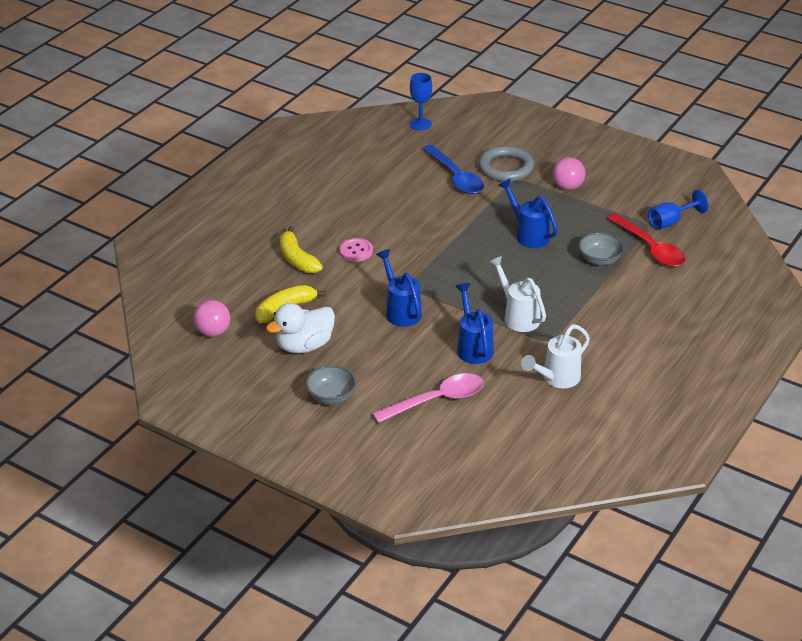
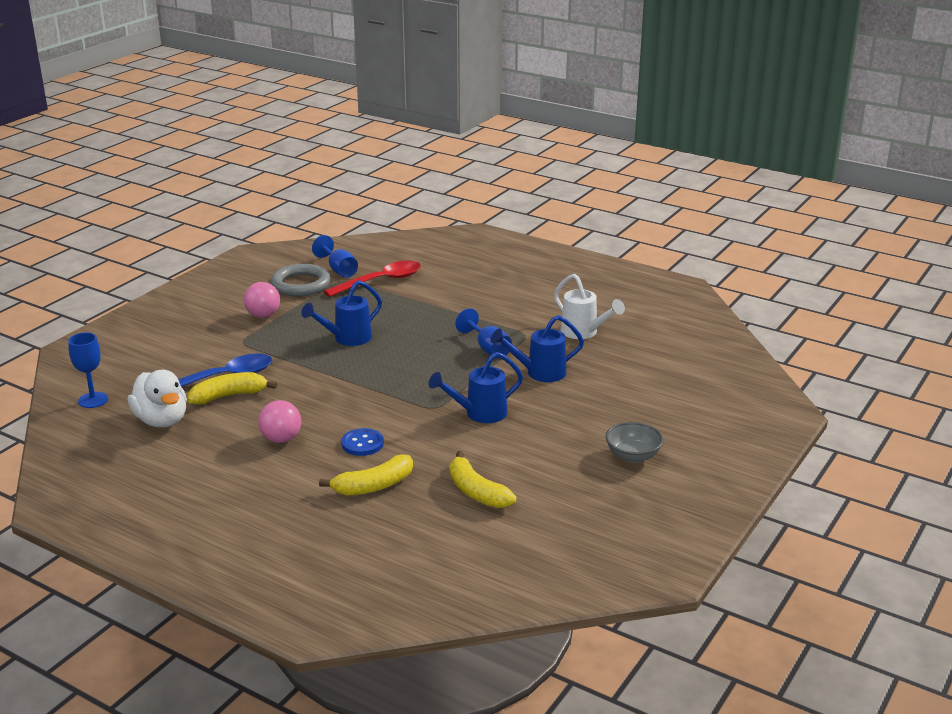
camera: 90 degrees left, 10 degrees down
pink ball [193,300,230,337] -> pink ball moved to [258,400,301,443]
white duck [266,303,335,353] -> white duck moved to [128,370,187,427]
pink button [339,238,373,262] -> blue button [341,428,384,456]
pink spoon [372,373,484,423] -> none
grey ring [478,146,534,182] -> grey ring moved to [271,264,331,297]
white watering can [488,256,546,332] -> blue goblet [455,308,512,358]
grey bowl [578,232,624,266] -> none
none -> yellow banana [188,372,277,405]

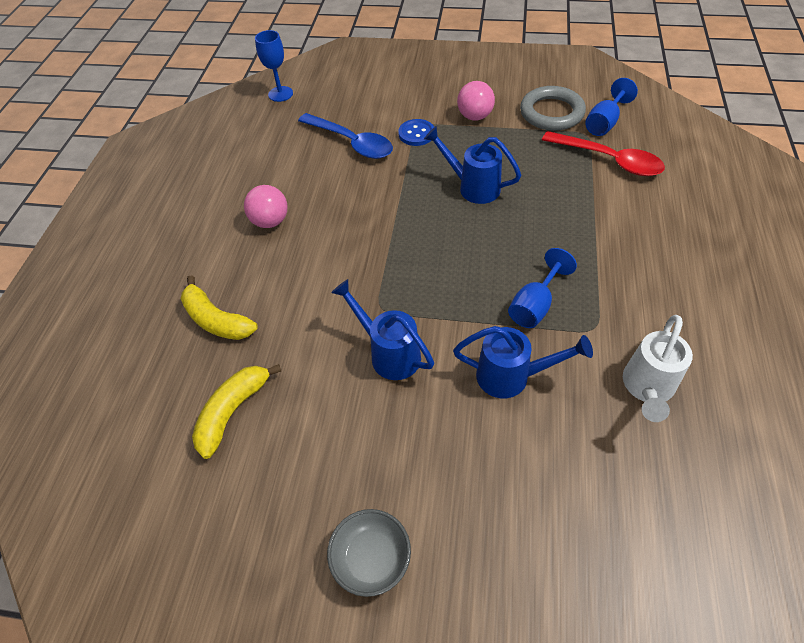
camera: 70 degrees right, 25 degrees up
white duck [128,370,187,427] -> none
yellow banana [188,372,277,405] -> none
blue button [341,428,384,456] -> blue button moved to [398,119,434,146]
blue watering can [490,315,584,382] -> blue watering can turned 135 degrees clockwise [453,326,593,398]

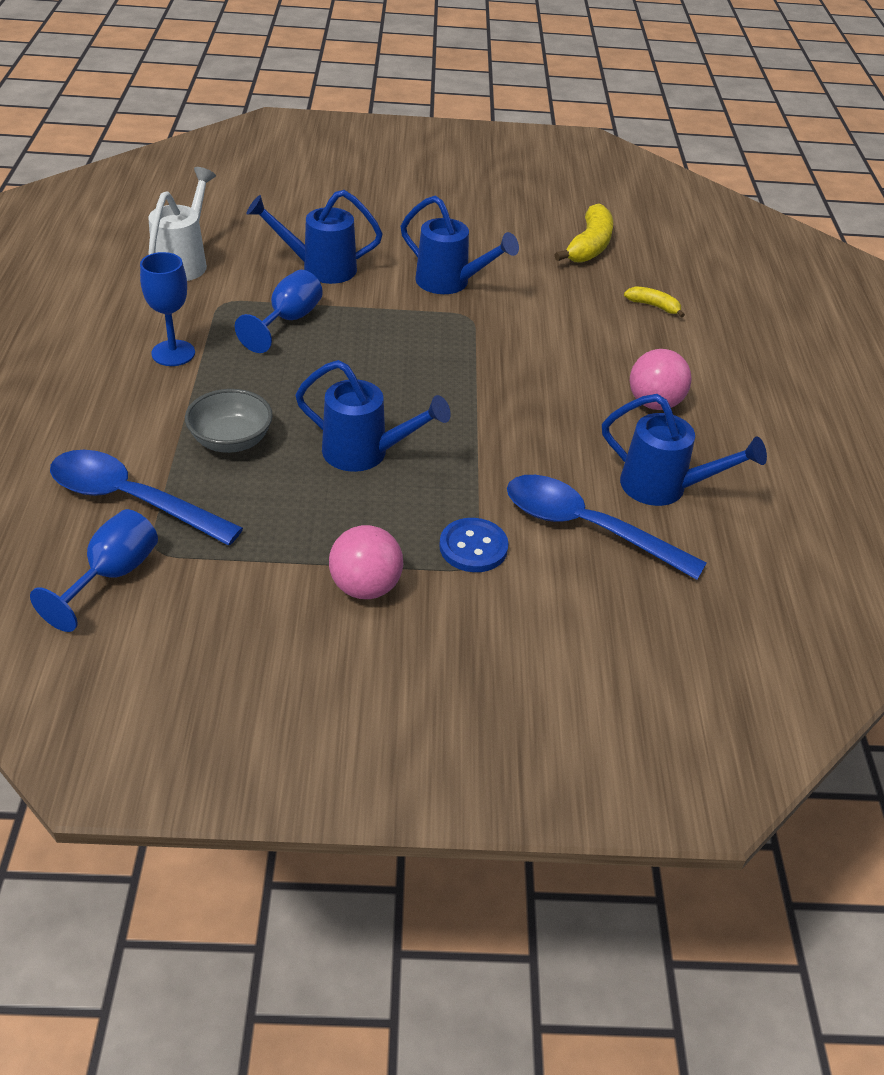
camera: 165 degrees right, 10 degrees down
yellow banana [181,275,258,340] -> yellow banana [624,286,685,318], size x0.55
blue goblet [255,30,293,102] -> blue goblet moved to [140,252,195,366]
grey bowl [327,509,411,597] -> grey bowl moved to [185,389,273,453]
grey ring [520,86,586,131] -> none
red spoon [542,131,665,176] -> blue spoon [50,450,243,546]
none -> blue watering can [602,394,767,506]

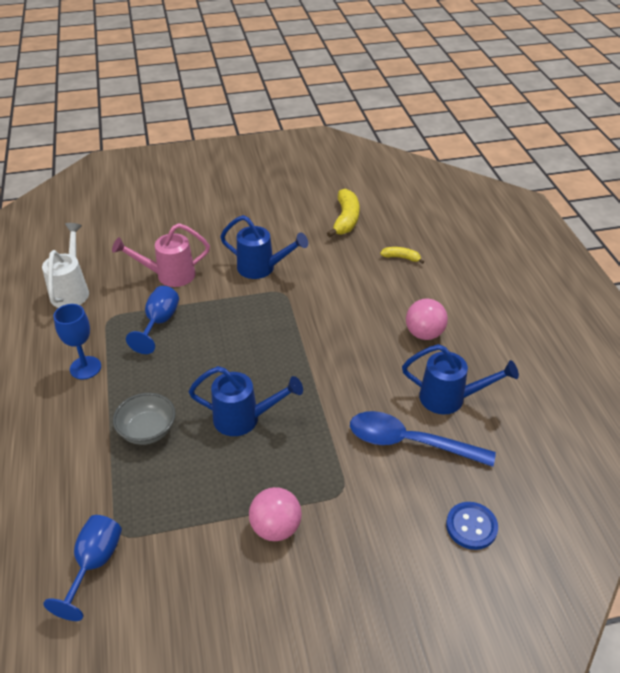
camera: 10 degrees left, 0 degrees up
blue spoon [50,450,243,546] -> none
blue watering can [247,190,383,284] -> pink watering can [112,223,210,287]
blue button [439,518,509,572] -> blue button moved to [446,502,498,550]

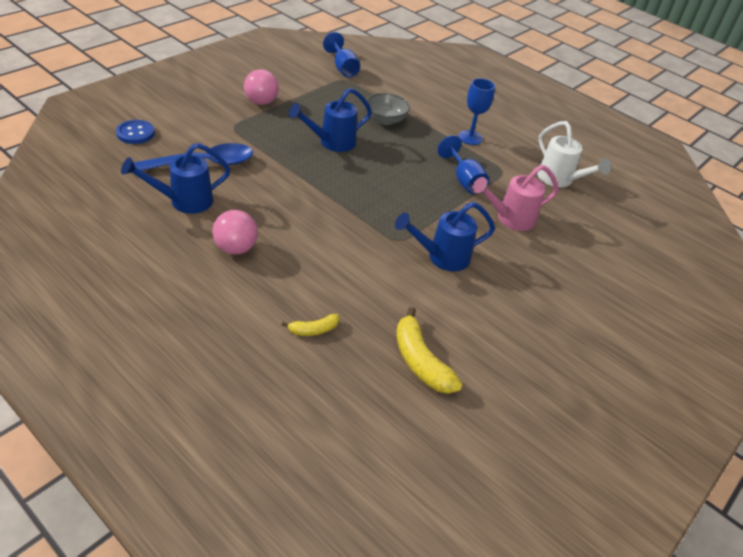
camera: 140 degrees right, 0 degrees up
pink watering can [112,223,210,287] -> pink watering can turned 150 degrees counterclockwise [472,165,559,231]

